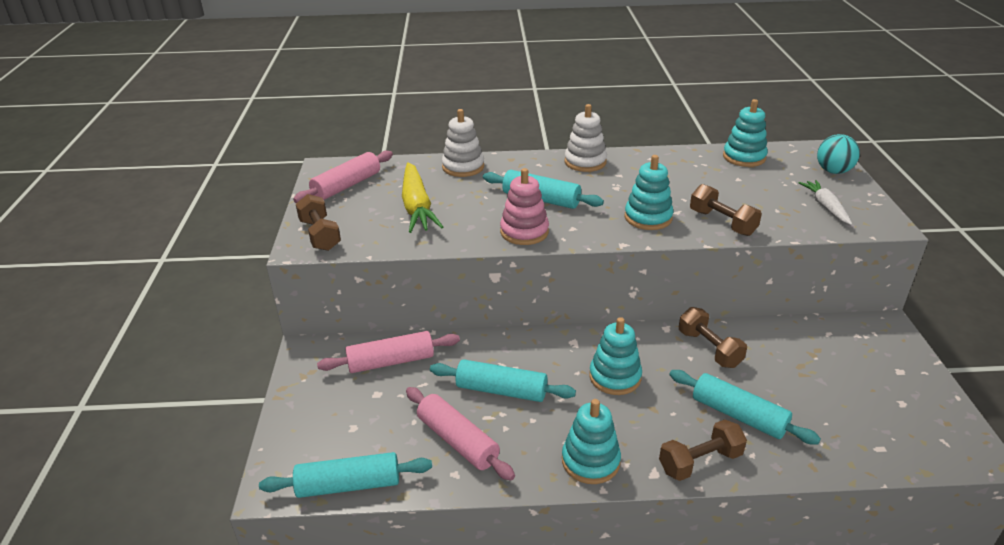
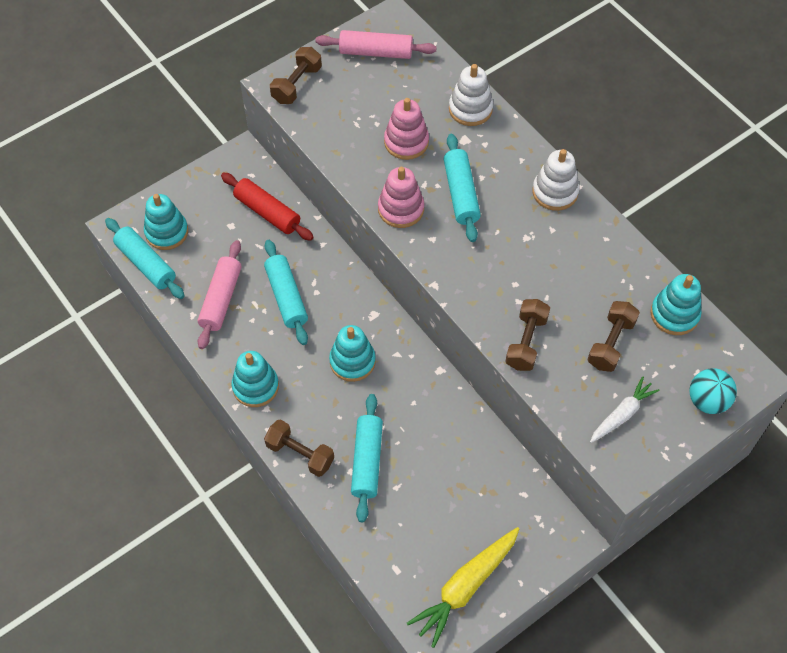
camera: 55 degrees right, 25 degrees up
pink rolling pin [317,331,460,373] -> red rolling pin [221,173,314,241]
yellow carrot [402,162,443,233] -> yellow carrot moved to [407,527,519,648]
turquoise stacking toy [625,155,674,230] -> turquoise stacking toy moved to [144,194,188,250]
brown dumbbell [679,307,747,368] -> brown dumbbell moved to [587,301,640,372]
none -> pink stacking toy [384,98,429,160]

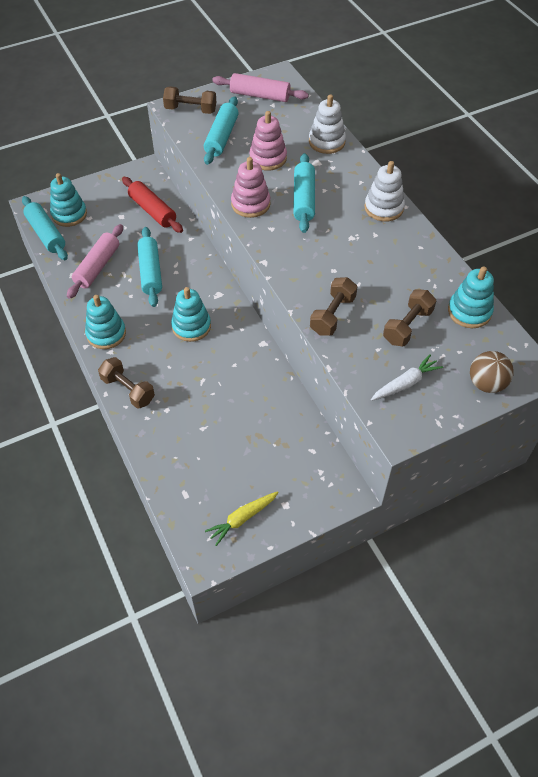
camera: 10 degrees right, 5 degrees down
brown dumbbell [270,47,322,104] -> brown dumbbell turned 60 degrees clockwise [163,86,216,114]
turquoise rolling pin [351,394,383,522] -> turquoise rolling pin moved to [204,96,239,165]
yellow carrot [407,527,519,648] -> yellow carrot [205,491,279,546], size x0.62
turquoise ball [689,368,737,414] -> brown ball [470,351,514,393]

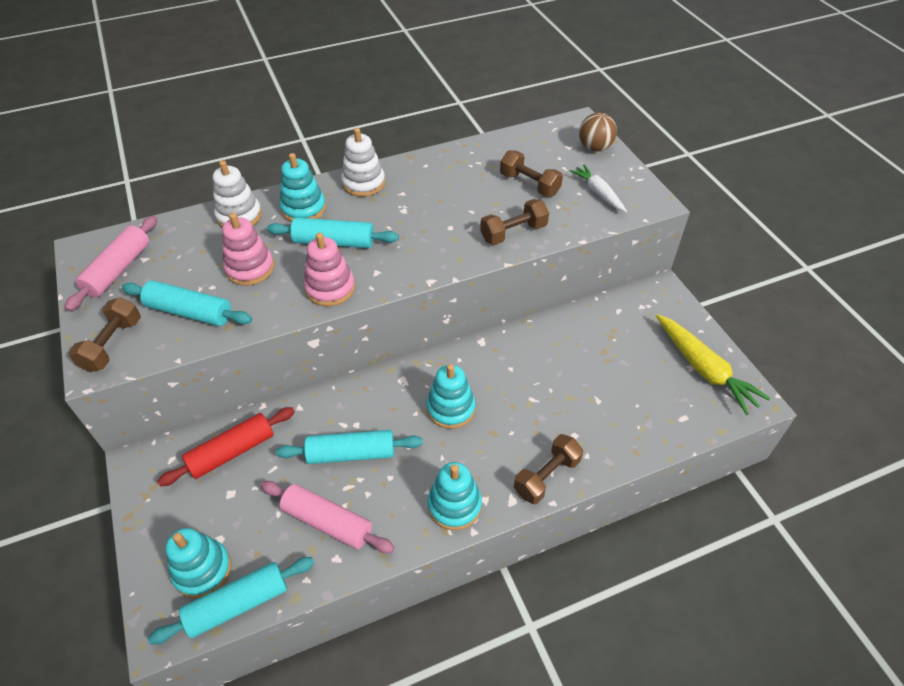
camera: 85 degrees left, 5 degrees down
yellow carrot [205,491,279,546] -> yellow carrot [656,314,771,415], size x1.62
brown dumbbell [310,277,357,336] -> brown dumbbell turned 60 degrees counterclockwise [480,199,549,245]
turquoise stacking toy [448,266,494,328] -> turquoise stacking toy moved to [280,153,326,222]

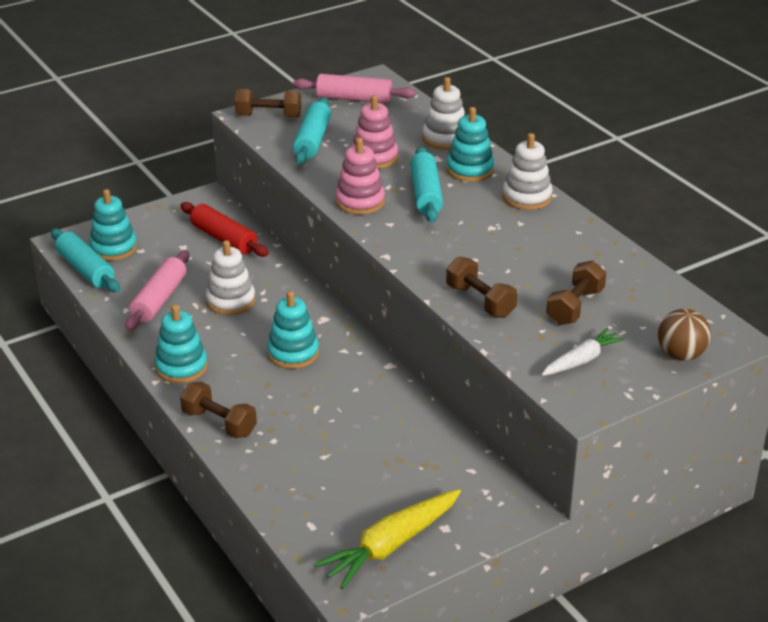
camera: 80 degrees right, 15 degrees down
turquoise rolling pin [276,430,423,464] -> white stacking toy [206,240,255,315]

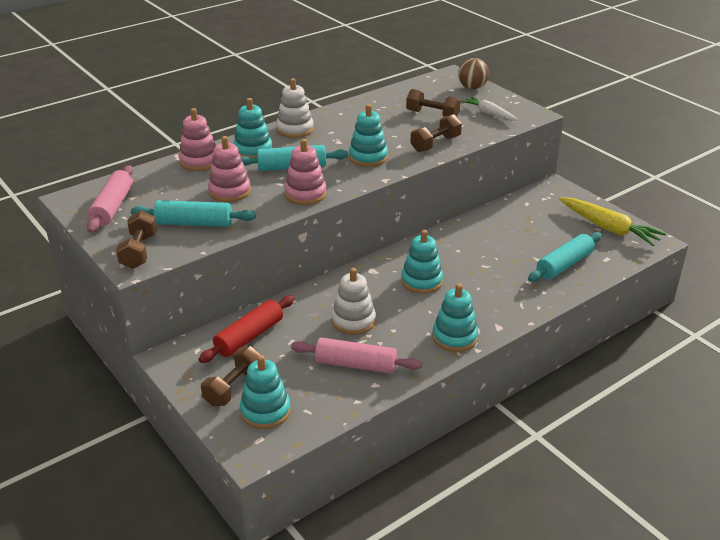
camera: 95 degrees left, 0 degrees up
turquoise rolling pin [51,228,120,292] -> turquoise rolling pin moved to [528,232,602,282]
brown dumbbell [180,382,257,438] -> brown dumbbell moved to [201,346,261,406]
white stacking toy [423,77,465,150] -> pink stacking toy [179,108,216,171]
none -> turquoise stacking toy [349,104,388,167]

